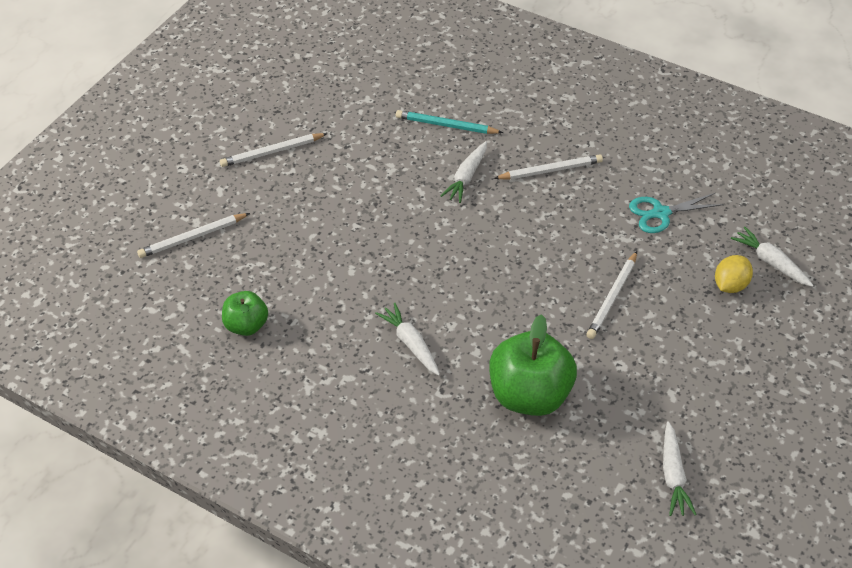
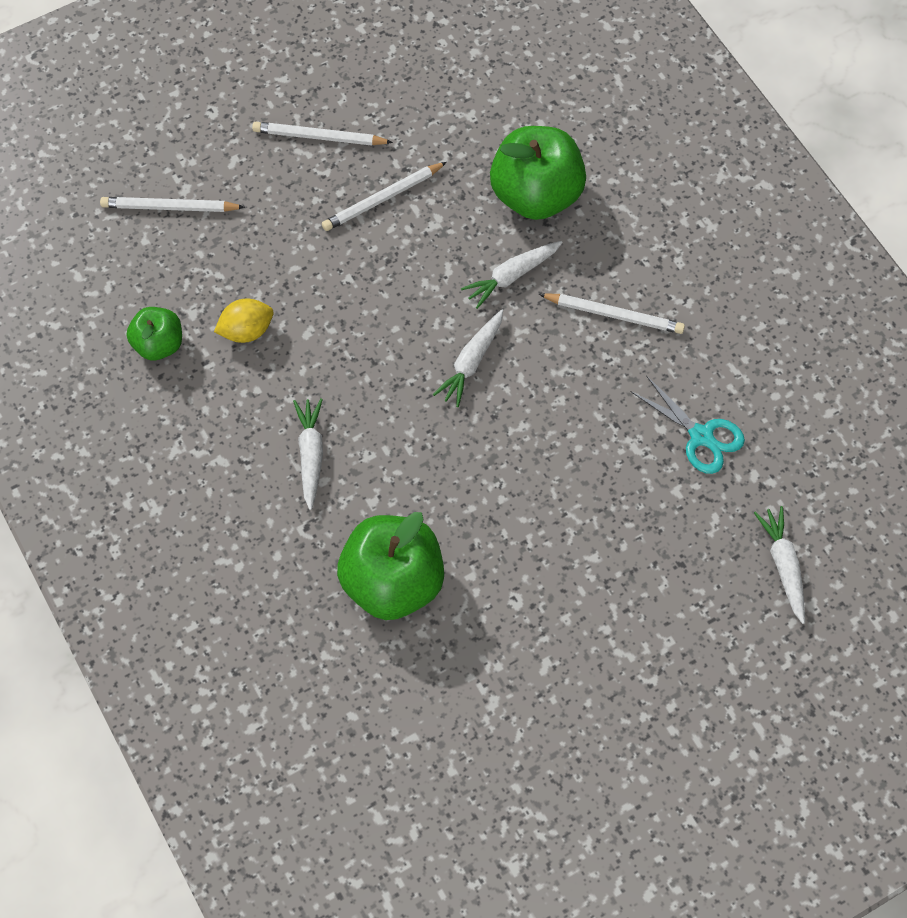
camera: 30 degrees right, 15 degrees up
turquoise pencil [396,110,503,134] -> green apple [490,126,586,220]
white pencil [586,251,637,339] -> white pencil moved to [322,162,447,231]
turquoise scissors [629,193,724,233] -> turquoise scissors turned 150 degrees counterclockwise [631,375,745,474]
white carrot [663,421,697,516] -> white carrot moved to [433,309,503,407]
yellow lemon [715,255,753,293] -> yellow lemon moved to [214,299,274,343]

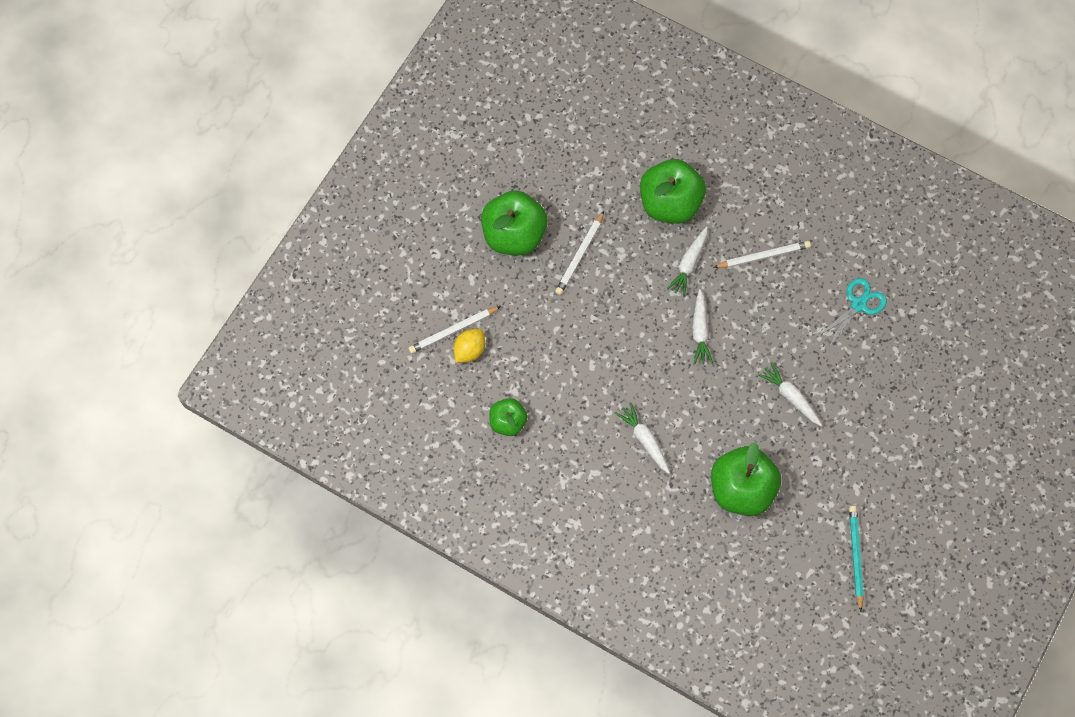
camera: 30 degrees left, 5 degrees up
yellow lemon [214,299,274,343] -> yellow lemon moved to [453,329,485,363]
white pencil [252,122,393,146] -> green apple [481,190,548,255]
turquoise scissors [631,375,745,474] -> turquoise scissors turned 60 degrees counterclockwise [817,278,887,347]
white carrot [754,506,805,624] -> white carrot moved to [758,362,822,426]
none -> turquoise pencil [849,506,864,612]

